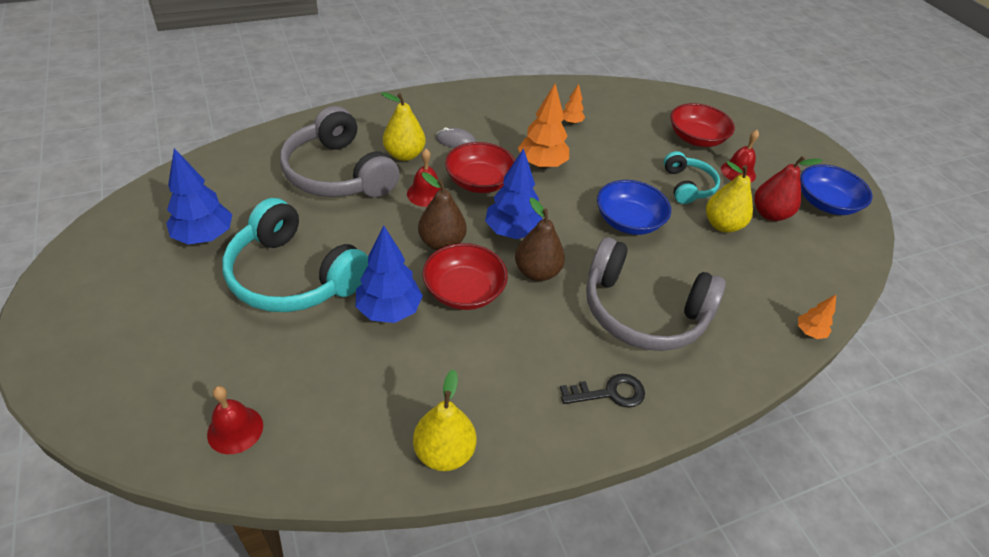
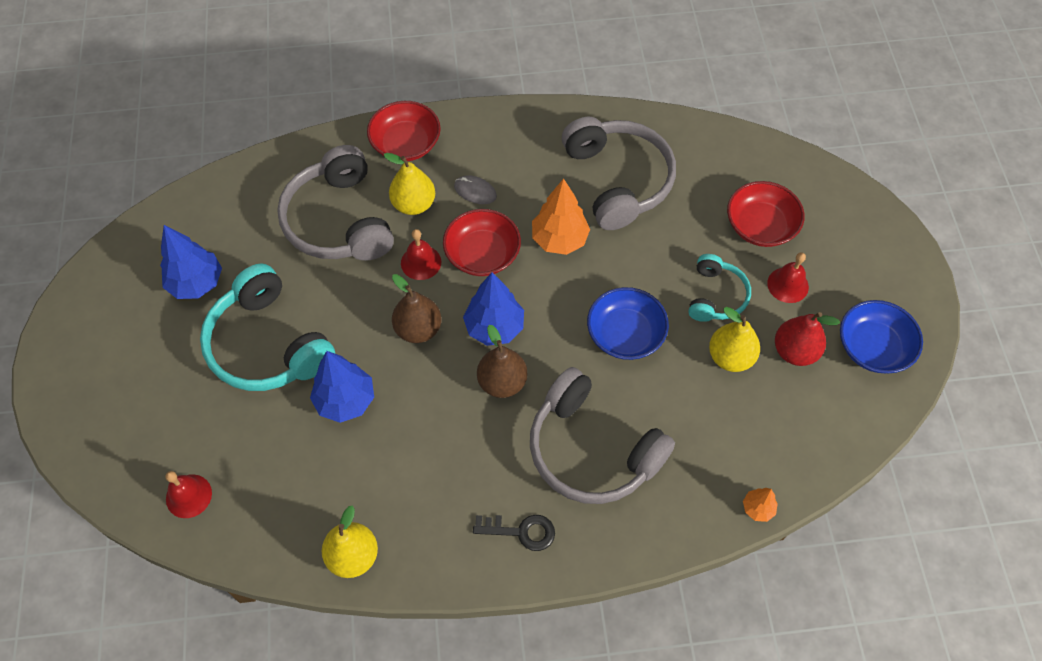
camera: 20 degrees right, 15 degrees up
red bowl [423,243,508,310] -> red bowl moved to [367,101,441,161]
orange tree [563,84,585,124] -> grey headphones [562,117,676,230]

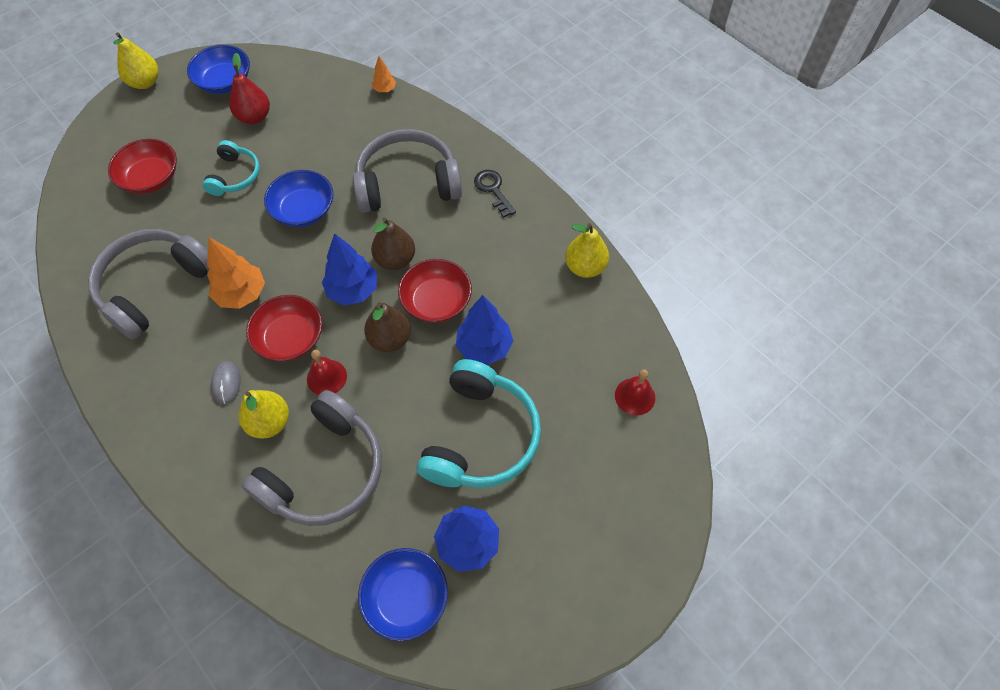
camera: 125 degrees left, 0 degrees up
red bowl [367,101,441,161] -> red bowl moved to [398,259,472,323]
grey headphones [530,367,675,504] -> grey headphones turned 105 degrees counterclockwise [353,129,462,213]
turquoise headphones [688,254,751,322] -> turquoise headphones turned 120 degrees clockwise [202,140,260,196]
yellow pear [709,307,760,372] -> yellow pear moved to [113,32,159,89]
red bell [767,252,809,303] -> none
none -> blue bowl [358,548,448,641]

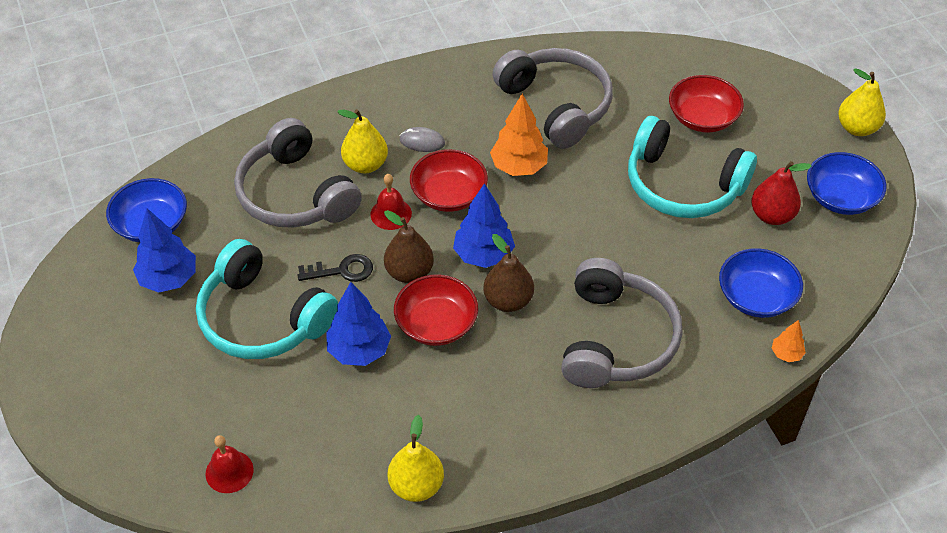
camera: 110 degrees right, 10 degrees down
turquoise headphones [202,140,260,196] -> turquoise headphones [628,116,757,218], size x1.81
blue bowl [264,170,333,227] -> blue bowl moved to [719,248,803,318]
black key [474,170,516,218] -> black key moved to [298,254,373,282]

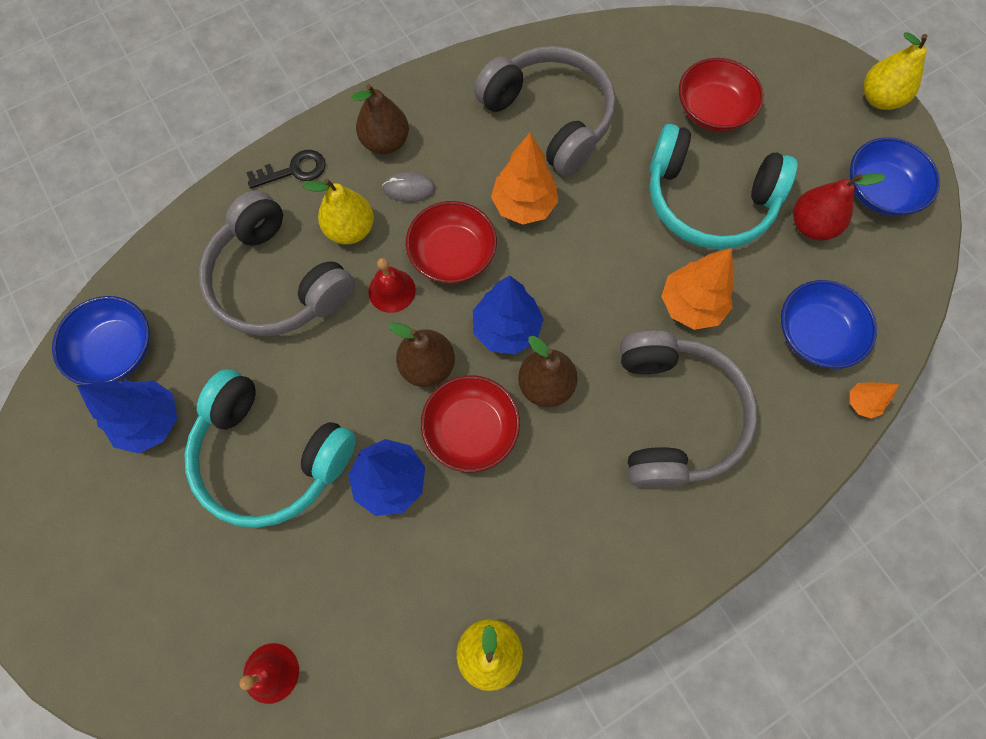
camera: 10 degrees left, 20 degrees up
black key [298,254,373,282] -> black key moved to [246,150,326,189]
none -> brown pear [351,84,409,154]
none -> orange tree [661,248,734,330]

